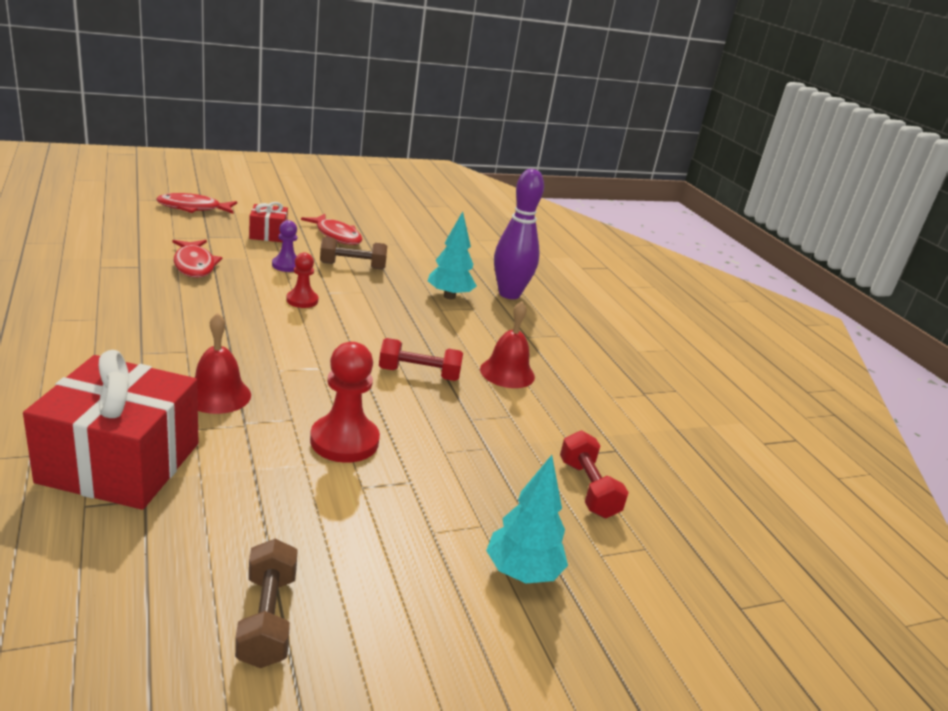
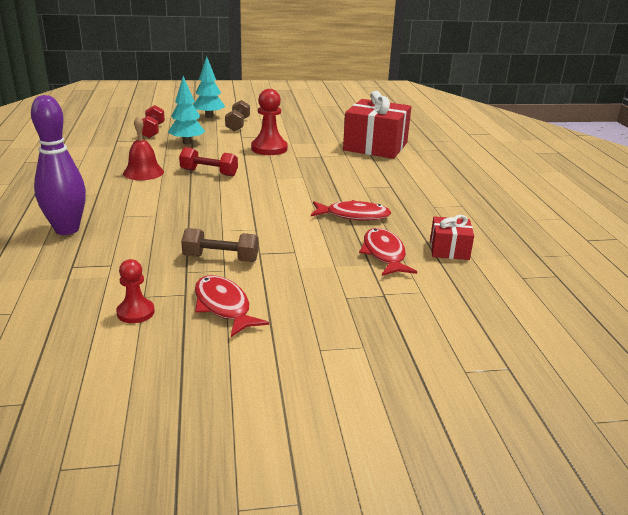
camera: 165 degrees left, 0 degrees up
red fish [156,193,237,214] -> red fish moved to [311,200,391,221]
red bell [195,313,251,414] -> none
brown dumbbell [235,539,298,668] -> brown dumbbell moved to [225,100,250,131]
red gift [249,202,288,242] -> red gift moved to [430,215,474,260]
purple pawn [272,220,297,272] -> none
red pawn [286,253,318,308] -> red pawn moved to [116,259,155,323]
turquoise tree [428,212,477,299] -> turquoise tree moved to [168,76,206,145]

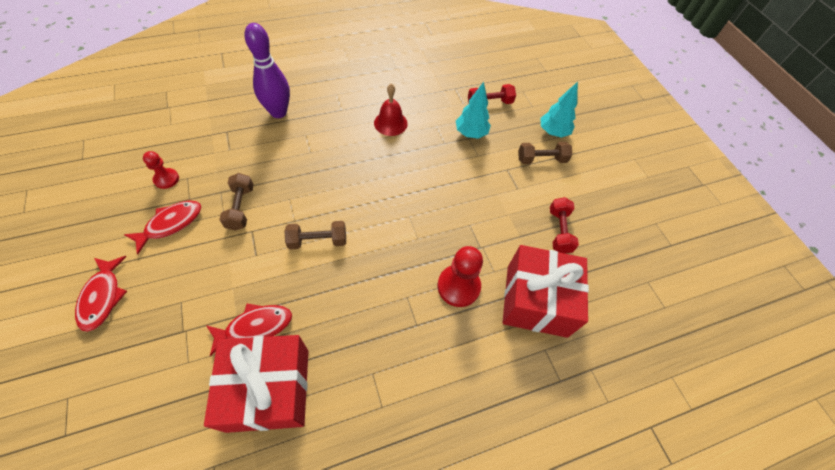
camera: 75 degrees right, 30 degrees up
red dumbbell [179,147,238,177] -> red dumbbell moved to [550,197,579,254]
red pawn [251,89,288,155] -> red pawn moved to [438,246,483,307]
red fish [311,200,391,221] -> red fish moved to [75,256,127,332]
red gift [430,215,474,260] -> red gift [204,335,308,433], size x2.02
none -> brown dumbbell [284,221,346,250]

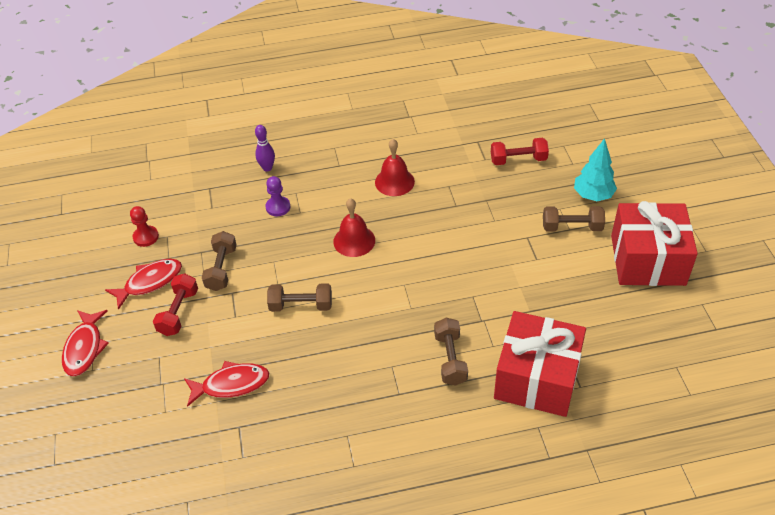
camera: 15 degrees right, 10 degrees down
red gift [204,335,308,433] -> red gift moved to [611,201,698,286]
purple bowling pin [245,23,290,118] -> purple bowling pin [255,125,275,171], size x0.51
red pawn [438,246,483,307] -> brown dumbbell [434,318,468,386]
turquoise tree [456,82,491,139] -> none
red dumbbell [550,197,579,254] -> red dumbbell moved to [153,273,198,336]
none -> purple pawn [265,176,290,216]
none -> red bell [333,198,375,257]

